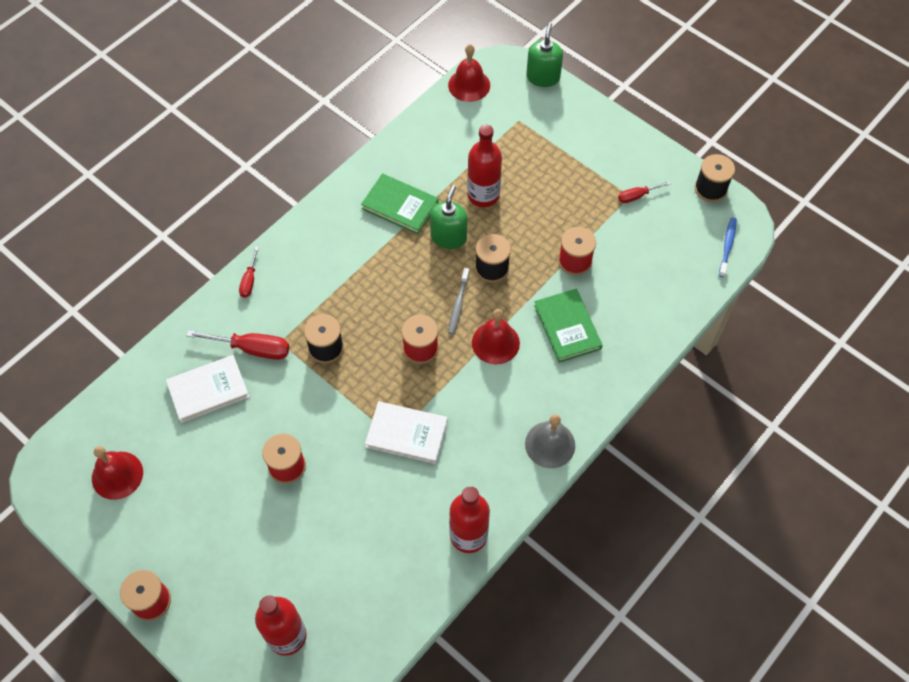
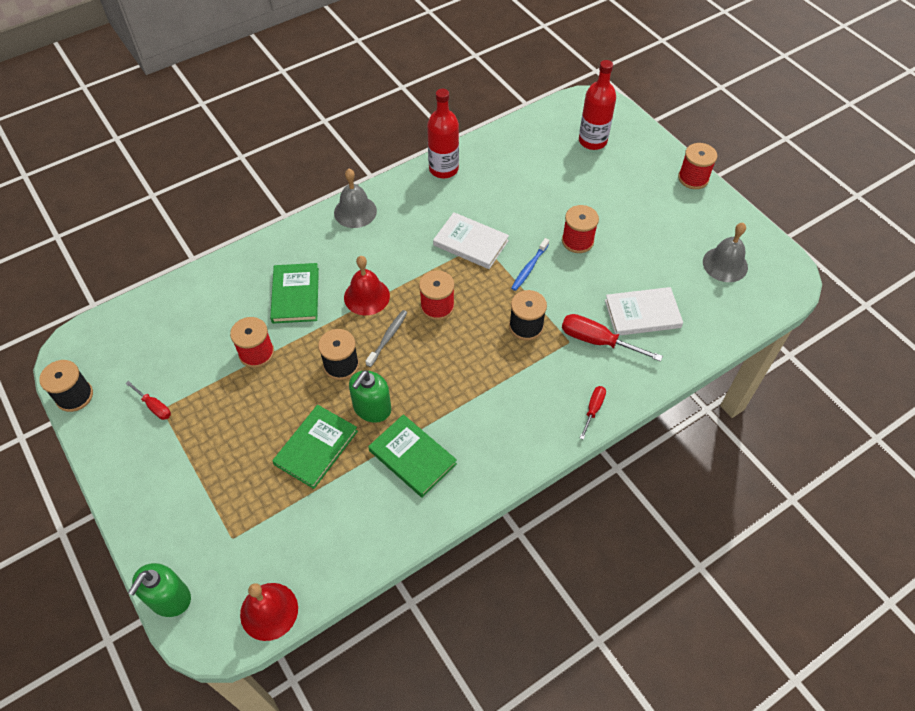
camera: 165 degrees left, 5 degrees down
red bell [92,446,143,500] -> grey bell [703,223,748,282]
red bottle [467,125,502,207] -> green book [272,405,358,489]
red screwdriver [618,181,671,203] -> red screwdriver turned 45 degrees clockwise [126,381,171,420]
blue toothbrush [719,217,736,277] -> blue toothbrush moved to [511,238,549,291]

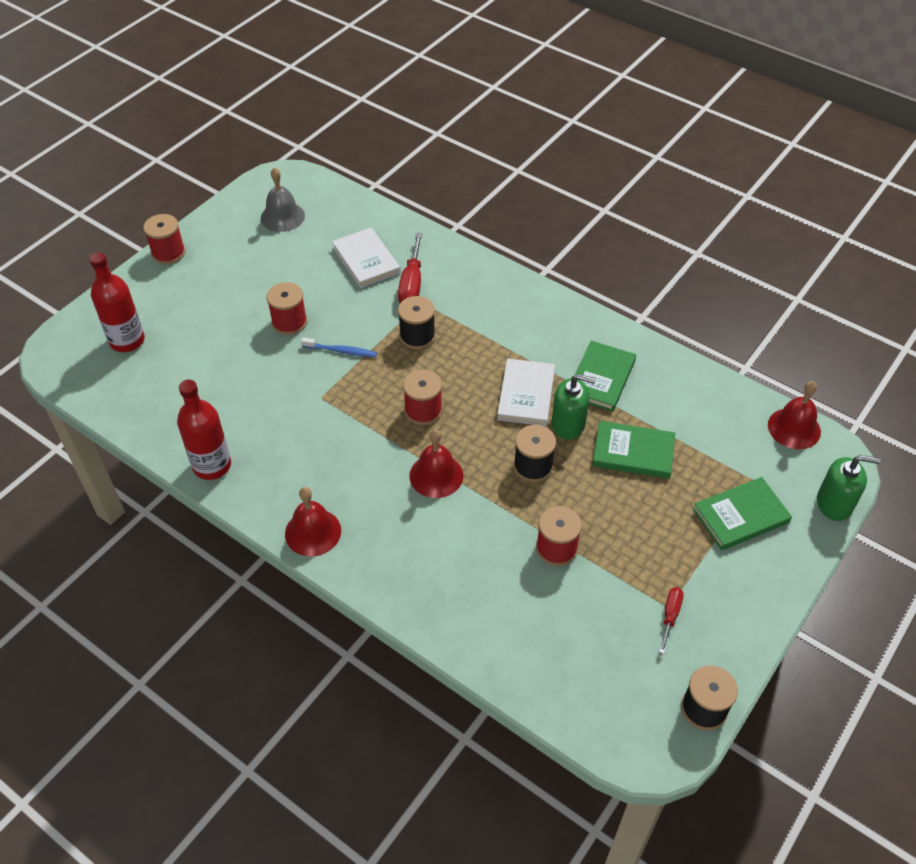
camera: 110 degrees left, 5 degrees down
green book [270,263,319,323] -> green book moved to [693,477,792,551]
grey bell [334,169,377,228] -> red bell [285,487,341,557]
grey toothbrush [366,310,408,367] -> none
white book [433,212,509,269] -> white book moved to [497,358,555,426]
red screwdriver [580,386,606,440] -> none

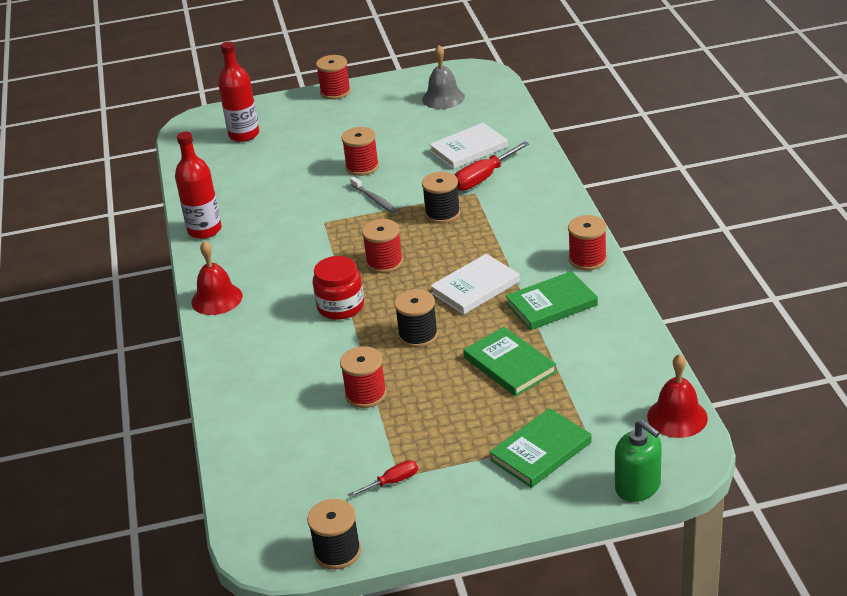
camera: 45 degrees right, 15 degrees down
blue toothbrush [301,337,377,358] -> grey toothbrush [350,177,398,214]
white book [332,228,400,288] -> white book turned 45 degrees clockwise [429,123,508,169]
red bell [409,429,463,498] -> red jar [313,256,364,320]
green soap dispenser [552,374,596,440] -> none
green book [693,477,792,551] -> green book turned 60 degrees counterclockwise [489,408,592,488]
none -> red spool [568,215,607,270]

